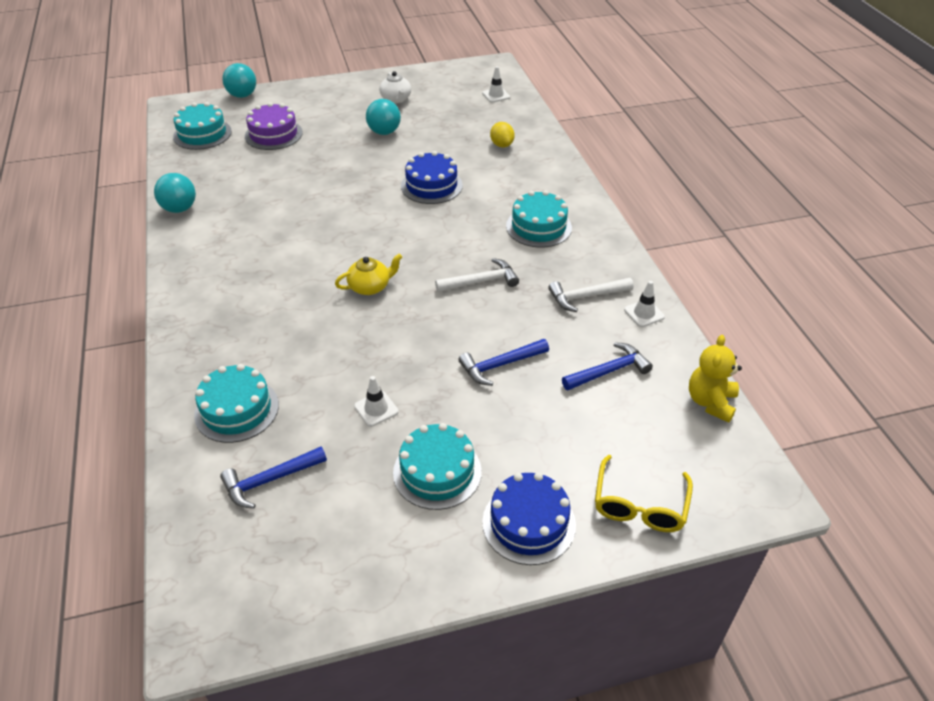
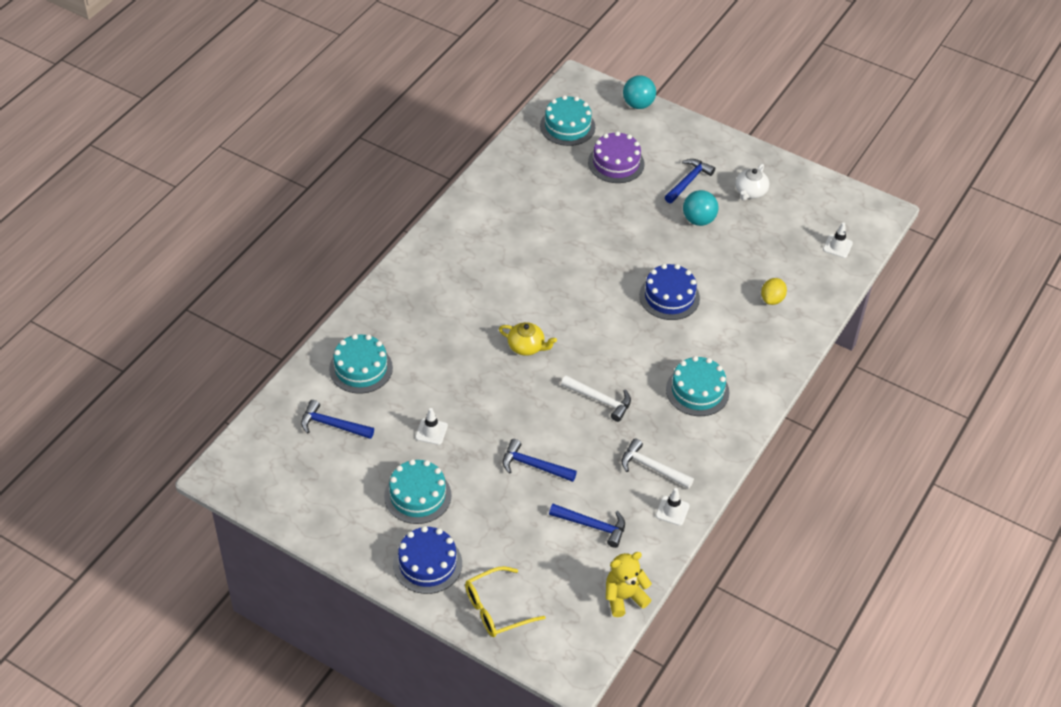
camera: 45 degrees right, 5 degrees up
turquoise ball [154,173,196,213] -> none
none -> blue hammer [665,159,715,203]

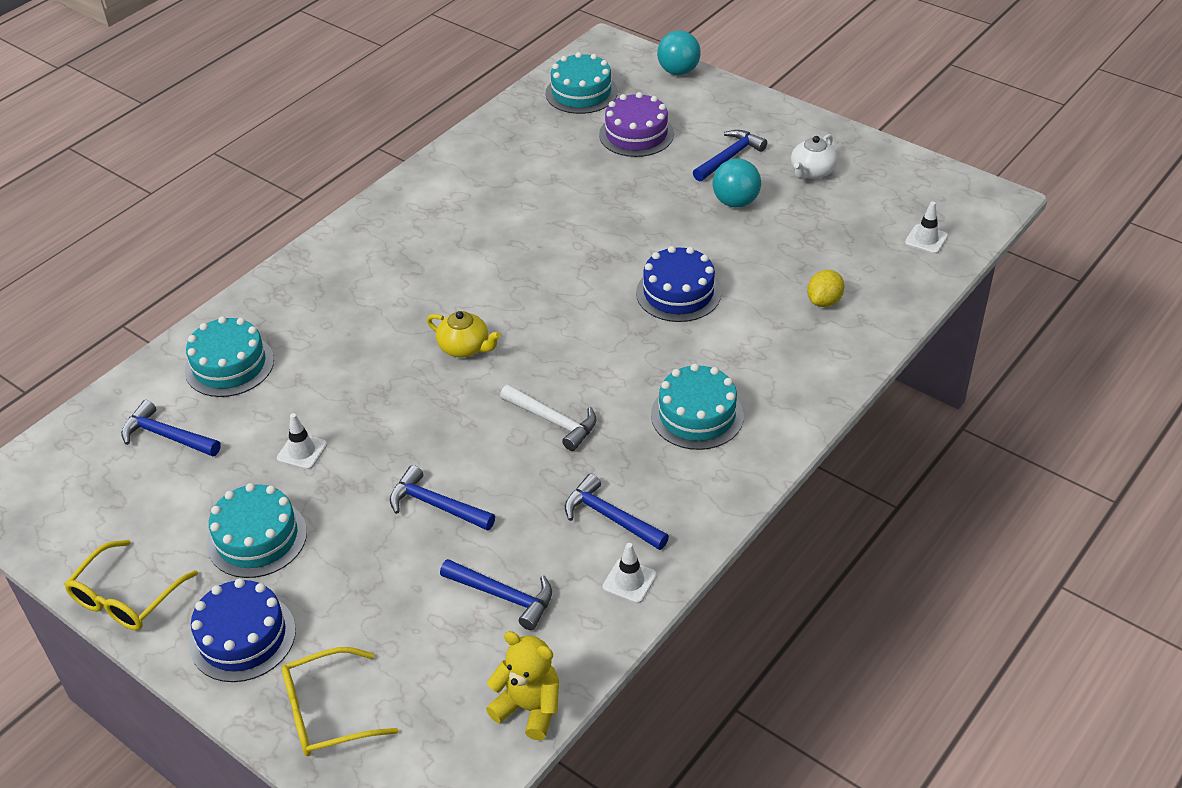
camera: 10 degrees right, 5 degrees down
yellow teddy bear [606,552,652,617] -> yellow teddy bear turned 45 degrees clockwise [486,631,559,741]
white hammer [621,438,694,489] -> blue hammer [565,474,669,550]
none -> yellow glasses [64,540,198,630]

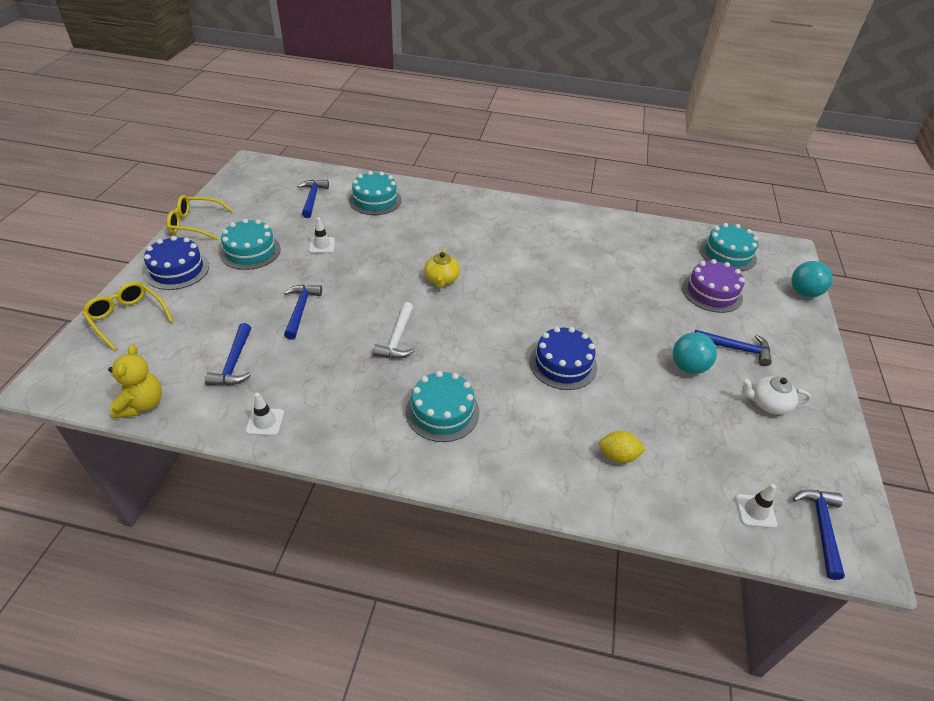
camera: 60 degrees right, 0 degrees up
blue hammer [565,474,669,550] -> blue hammer moved to [793,490,845,580]

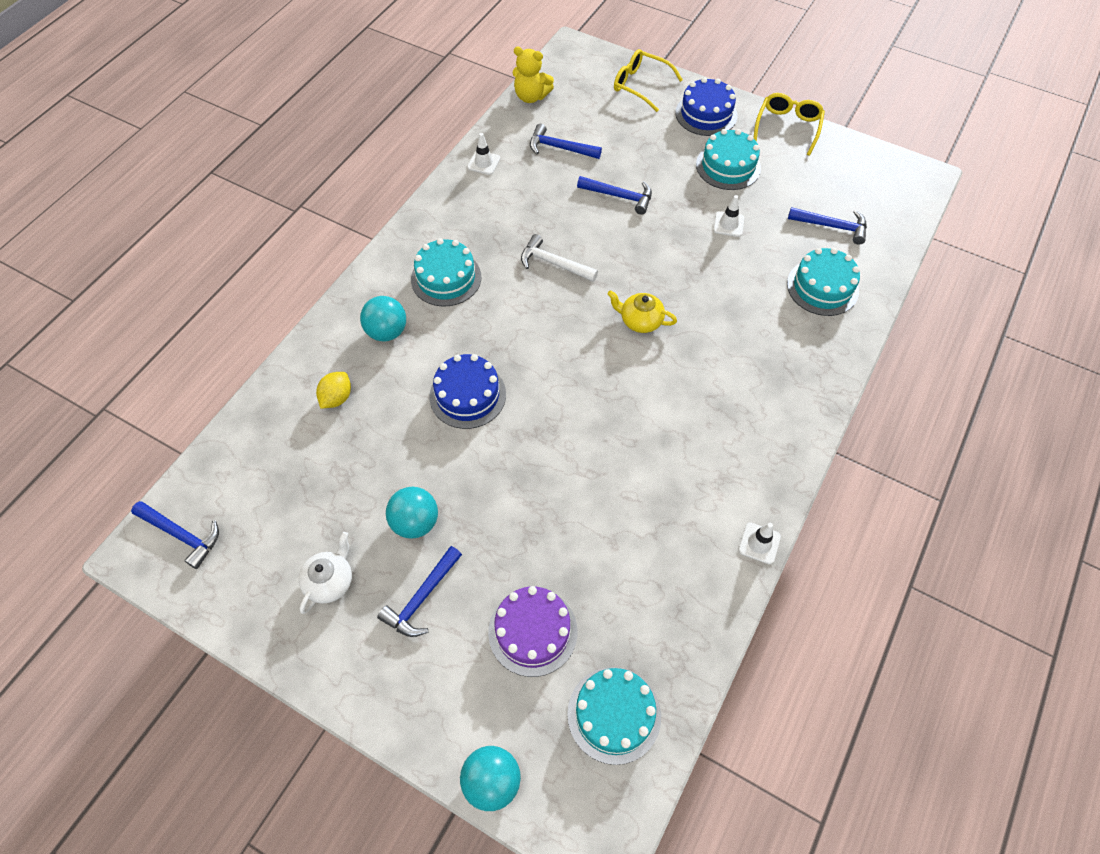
camera: 110 degrees right, 15 degrees up
yellow glasses [82,282,173,351] -> yellow glasses turned 120 degrees counterclockwise [614,49,683,112]
white traffic cone [735,484,777,528] -> white traffic cone moved to [738,523,781,564]
none -> turquoise ball [360,296,406,341]

